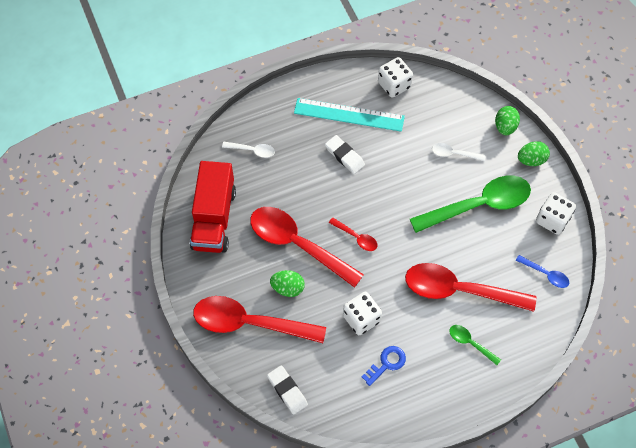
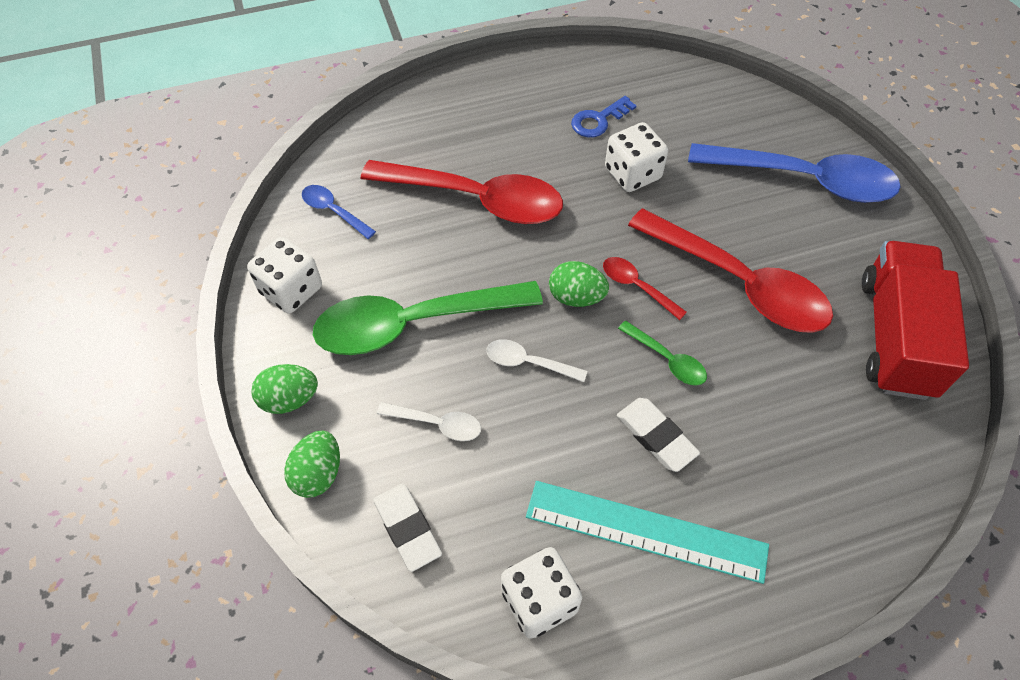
camera: 175 degrees left, 5 degrees down
red spoon [193,296,326,343] -> blue spoon [688,143,901,203]
white spoon [222,142,275,158] -> white spoon moved to [486,339,587,382]
white eraser [267,365,308,415] -> white eraser moved to [373,483,442,572]
green egg [270,270,305,297] -> green egg moved to [549,261,609,307]
green spoon [449,325,501,365] -> green spoon moved to [618,321,707,386]

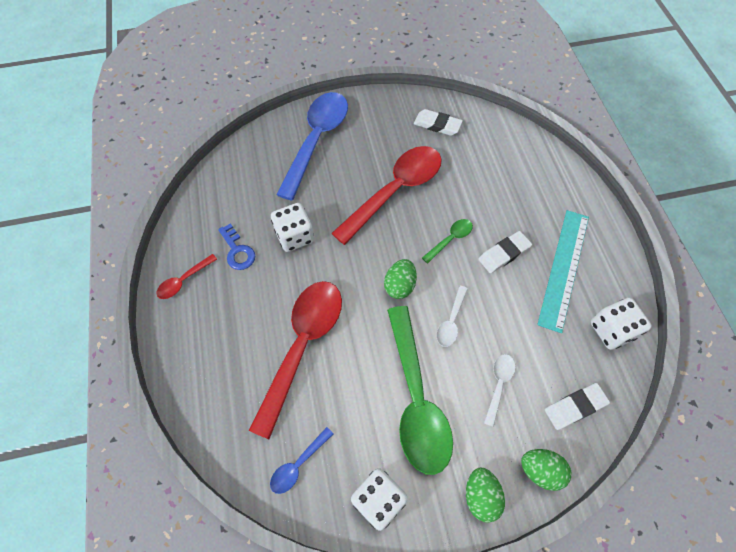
camera: 85 degrees left, 5 degrees up
red spoon [603,257,687,320] -> red spoon moved to [157,254,217,299]
red truck [862,241,969,400] -> white eraser [414,109,463,136]

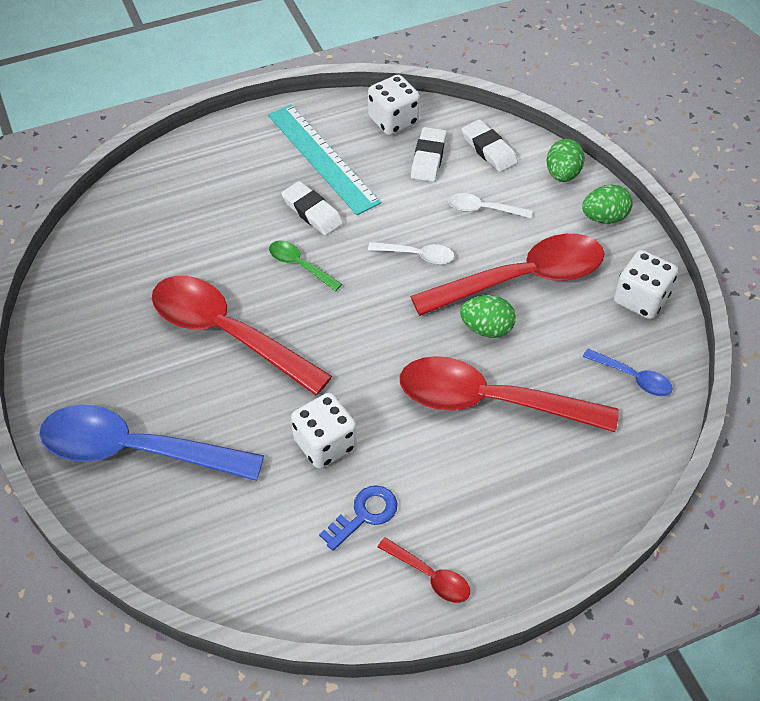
camera: 100 degrees left, 10 degrees down
green egg [384,259,417,299] -> green egg moved to [460,295,516,338]
green spoon [387,306,453,475] -> red spoon [410,234,605,316]
white eraser [414,109,463,136] -> white eraser moved to [411,127,447,182]
turquoise ruler [537,210,589,333] -> turquoise ruler turned 45 degrees clockwise [268,104,381,215]

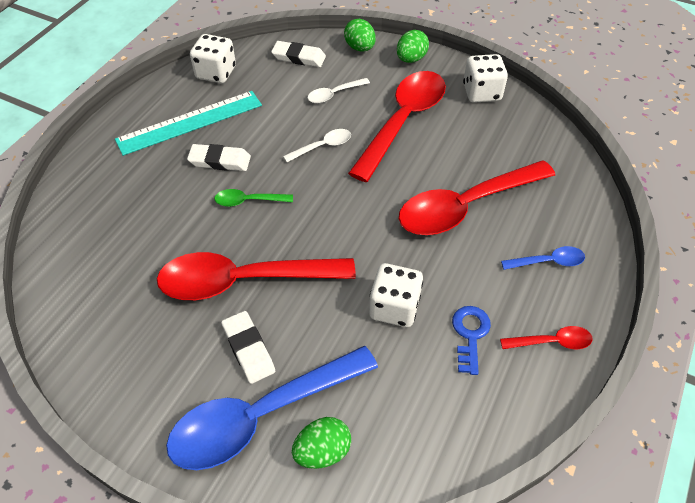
camera: 40 degrees left, 0 degrees up
turquoise ruler [268,104,381,215] -> turquoise ruler turned 45 degrees counterclockwise [115,91,262,156]
white eraser [411,127,447,182] -> white eraser moved to [221,311,275,384]
green egg [460,295,516,338] -> green egg moved to [292,417,351,469]
blue spoon [583,349,673,396] -> blue spoon moved to [501,246,585,270]

